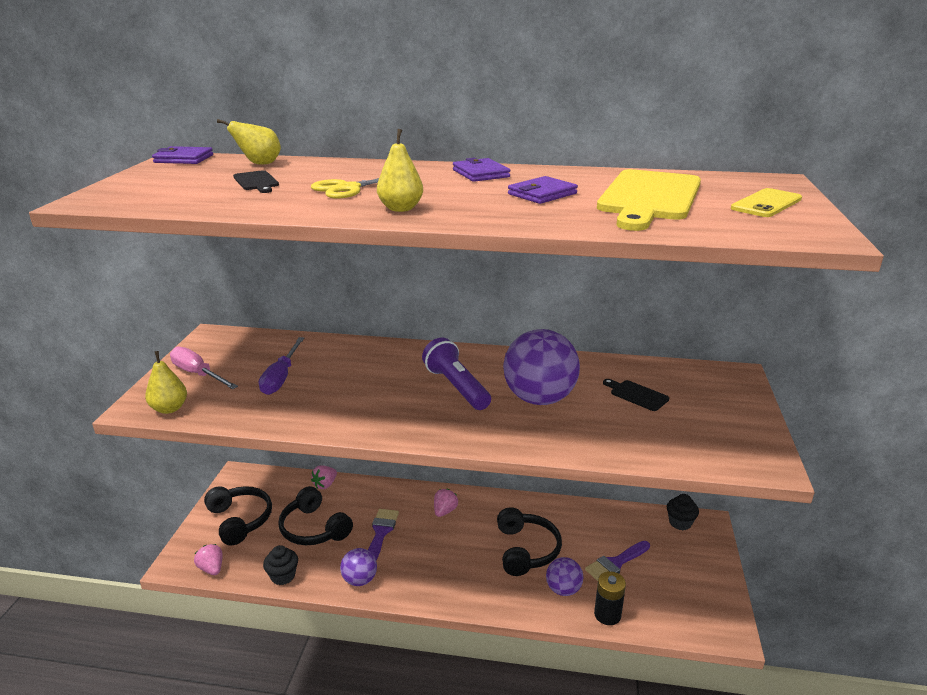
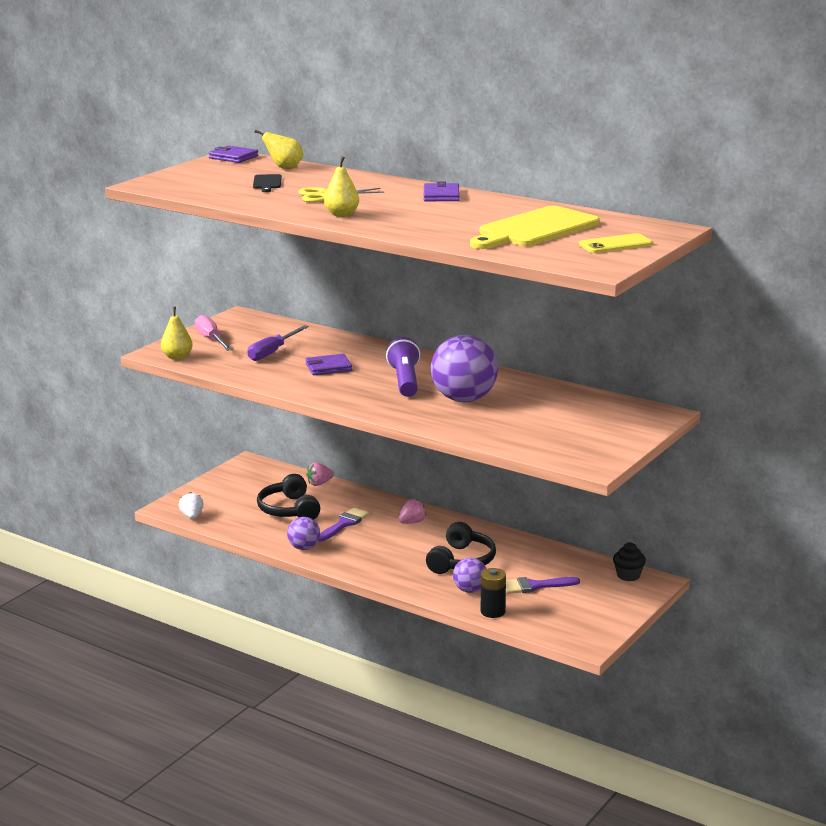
camera: 25 degrees right, 5 degrees down
pink strawberry [194,544,223,575] -> white strawberry [179,492,204,519]
black headphones [204,486,272,546] -> none
black cupcake [263,545,298,585] -> none
purple wallet [508,176,578,204] -> purple wallet moved to [306,354,352,375]
black cutting board [603,379,669,411] -> none

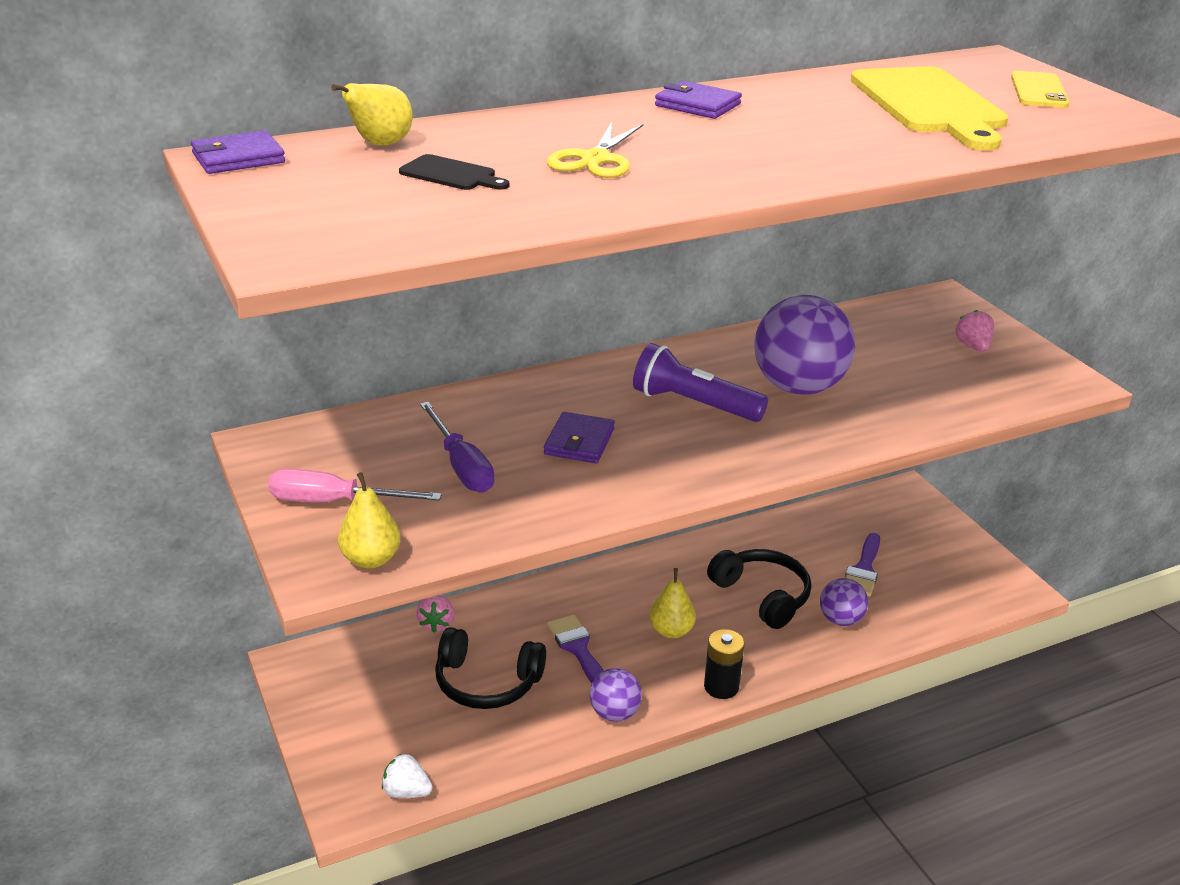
camera: 60 degrees left, 10 degrees up
yellow pear [324,156,359,217] -> yellow pear moved to [650,568,696,638]
pink strawberry [399,499,426,524] -> pink strawberry moved to [955,310,994,352]
black battery [481,568,506,618] -> black battery moved to [704,629,745,699]
black cupcake [613,542,646,581] -> none

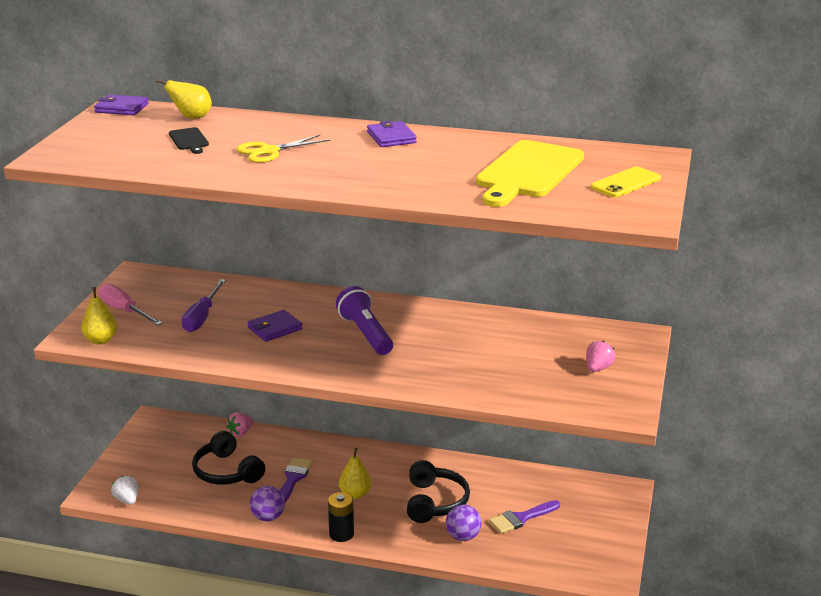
camera: 40 degrees right, 5 degrees down
purple ball [754,295,855,395] -> none

